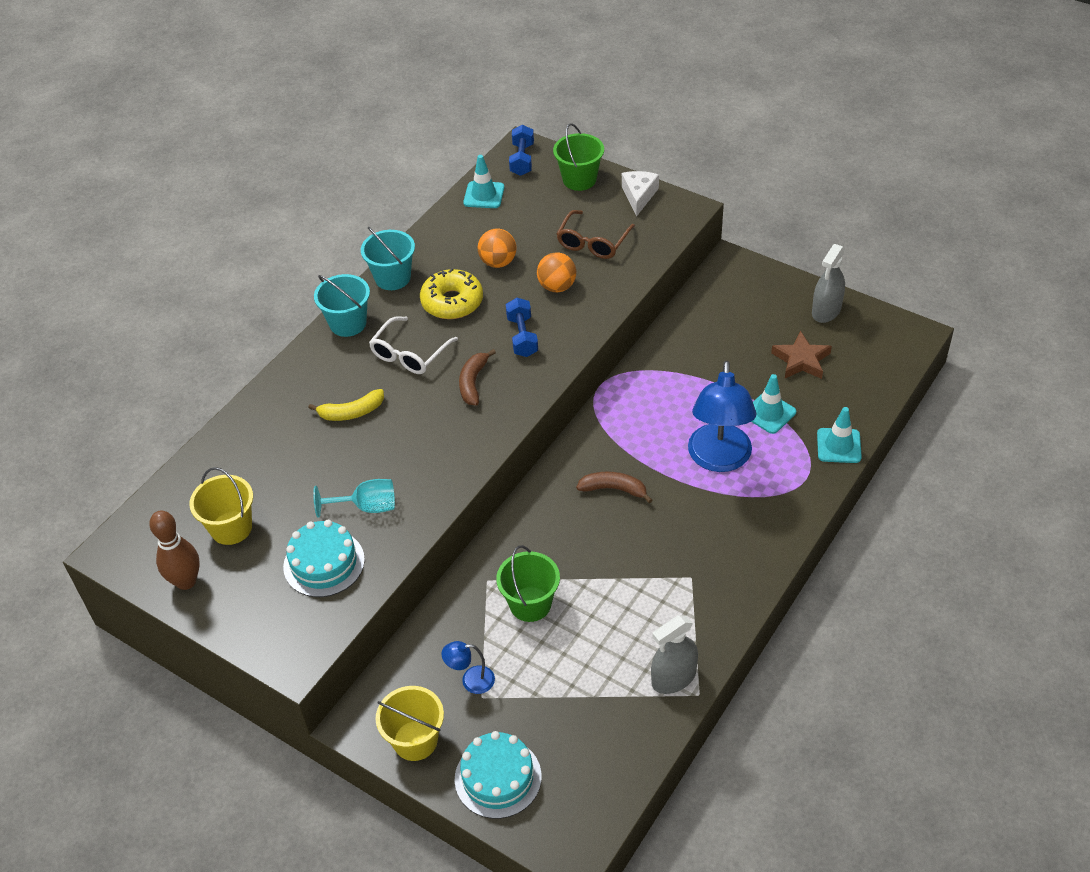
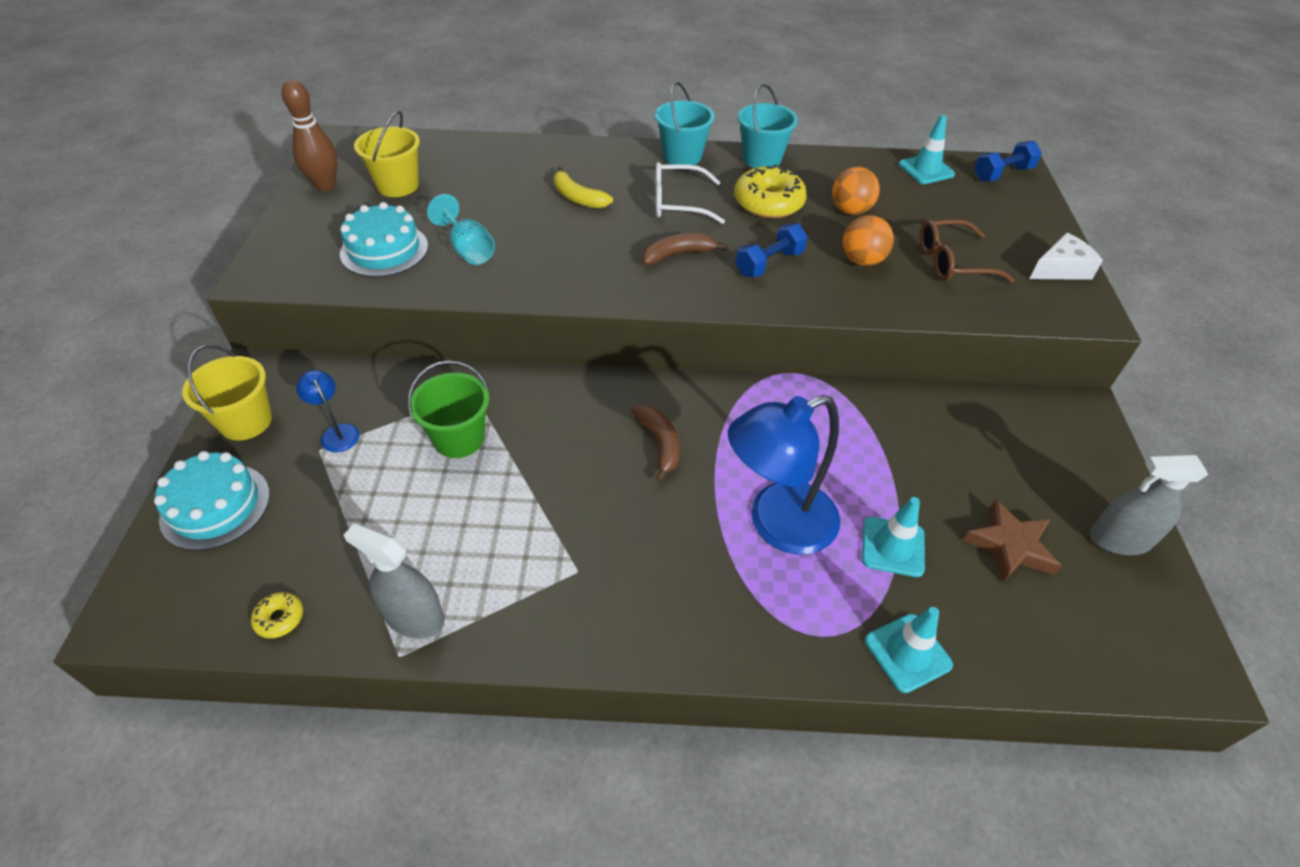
camera: 55 degrees right, 0 degrees up
green bucket [553,123,604,191] -> none
none -> yellow donut [251,592,303,638]

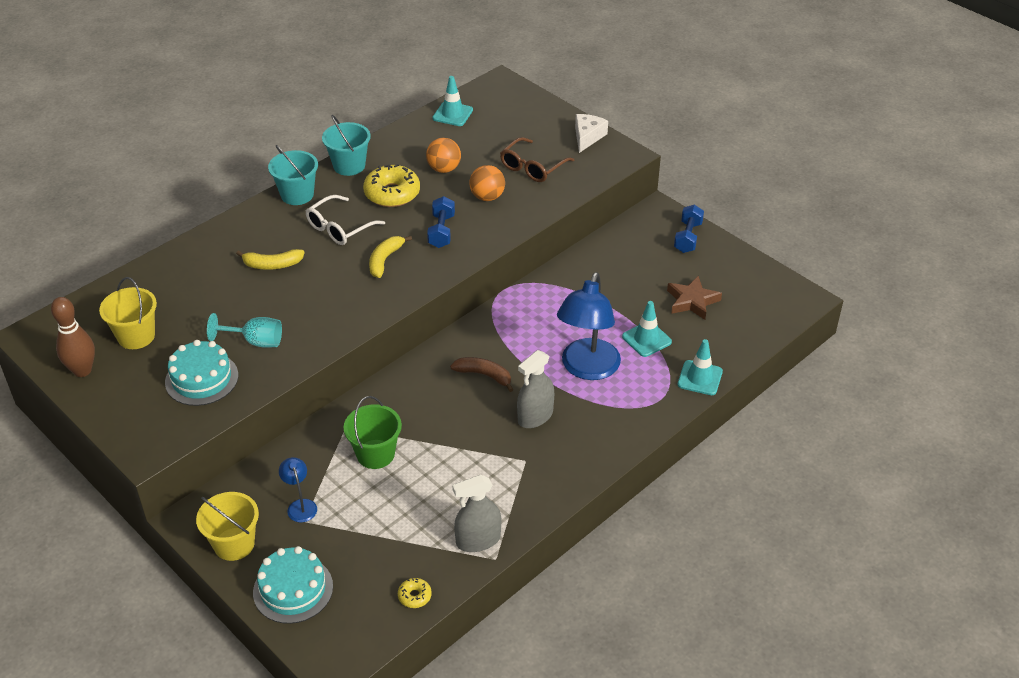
camera: 45 degrees left, 5 degrees down
blue lamp [296,370,360,452] -> blue lamp turned 60 degrees clockwise [279,457,317,522]
brown banana [642,233,727,265] -> yellow banana [369,236,412,278]
blue dumbbell [974,141,1042,181] -> blue dumbbell moved to [674,205,704,253]
grey spray bottle [1090,455,1208,555] -> grey spray bottle moved to [517,350,554,428]

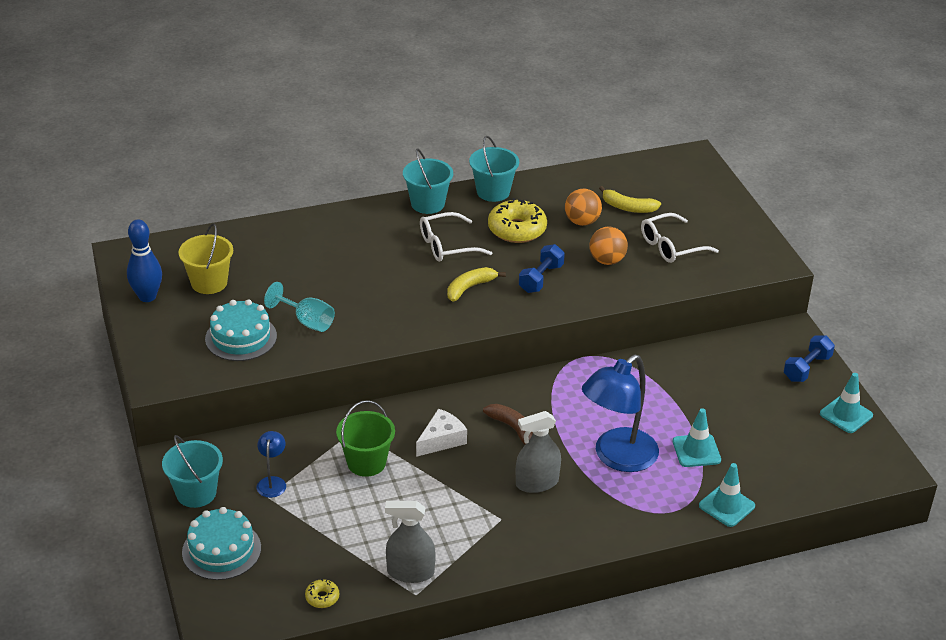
camera: 25 degrees right, 5 degrees down
brown bowling pin [51,297,95,377] -> blue bowling pin [127,219,162,302]
yellow bucket [196,492,259,561] -> turquoise bucket [162,435,223,508]
yellow banana [236,249,305,270] -> yellow banana moved to [599,186,661,213]
turquoise traffic cone [432,76,473,126] -> turquoise traffic cone moved to [820,373,873,433]
brown glasses [500,137,574,182] -> white glasses [641,213,719,263]
white cheese [575,114,608,153] -> white cheese moved to [416,409,467,457]
brown star [667,276,722,320] -> none

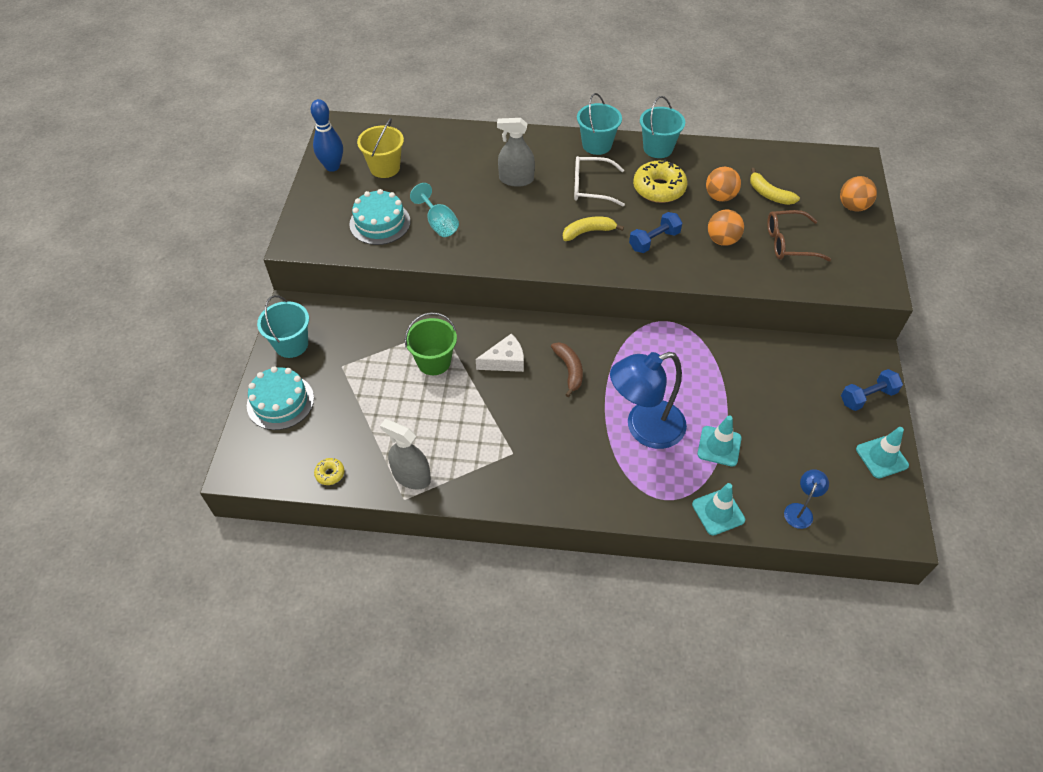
camera: 25 degrees right, 15 degrees up
blue lamp [257,431,286,498] -> blue lamp moved to [784,469,829,529]
grey spray bottle [516,411,561,493] -> grey spray bottle moved to [497,118,535,187]
white glasses [641,213,719,263] -> brown glasses [767,210,831,261]
none -> orange ball [840,176,877,211]

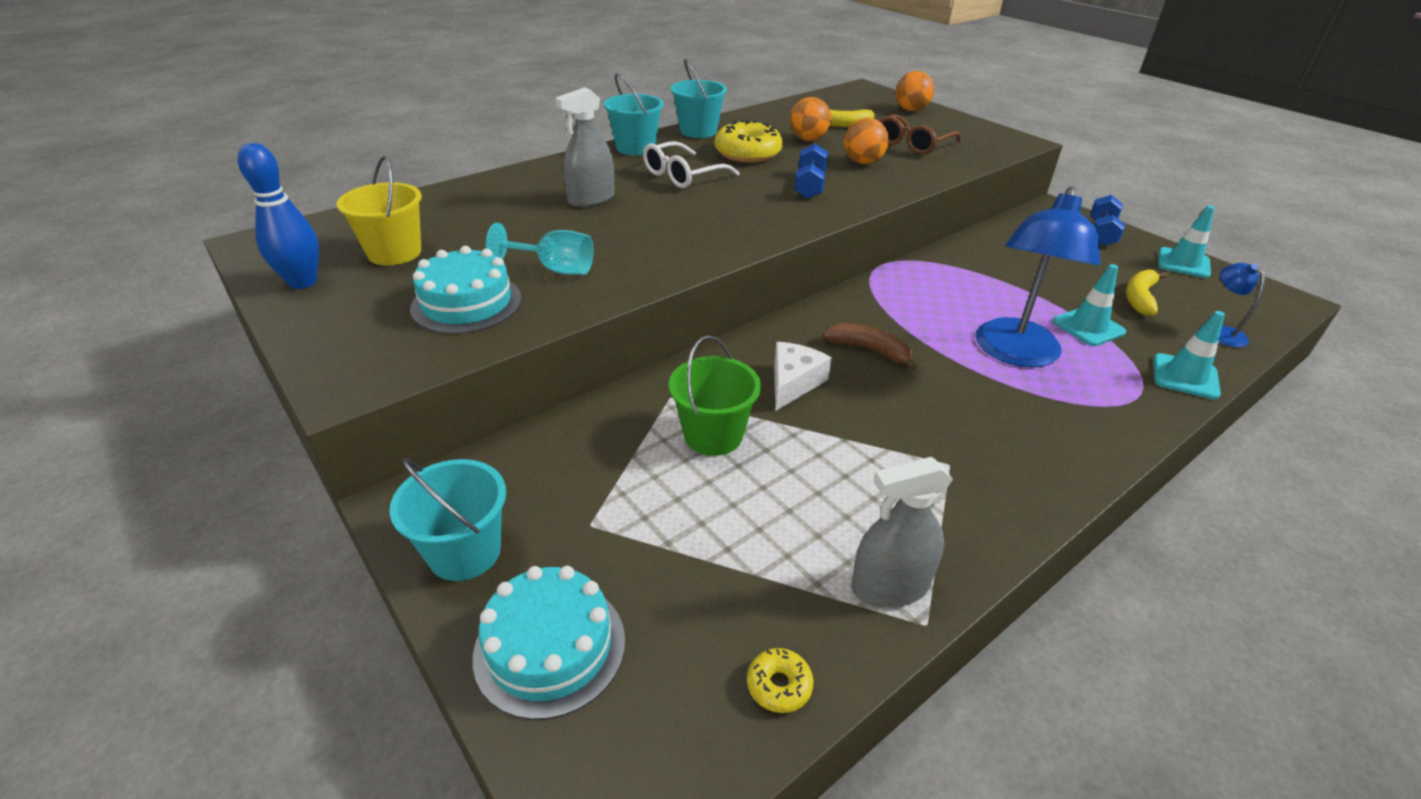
camera: 45 degrees left, 15 degrees down
yellow banana [563,217,624,241] -> yellow banana moved to [1126,269,1167,316]

